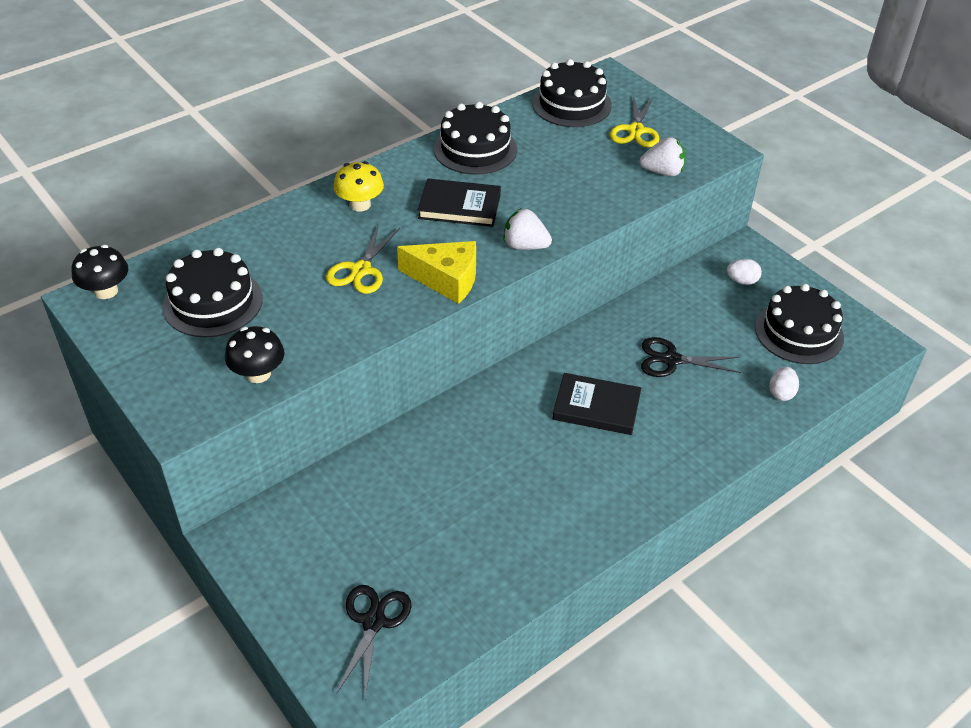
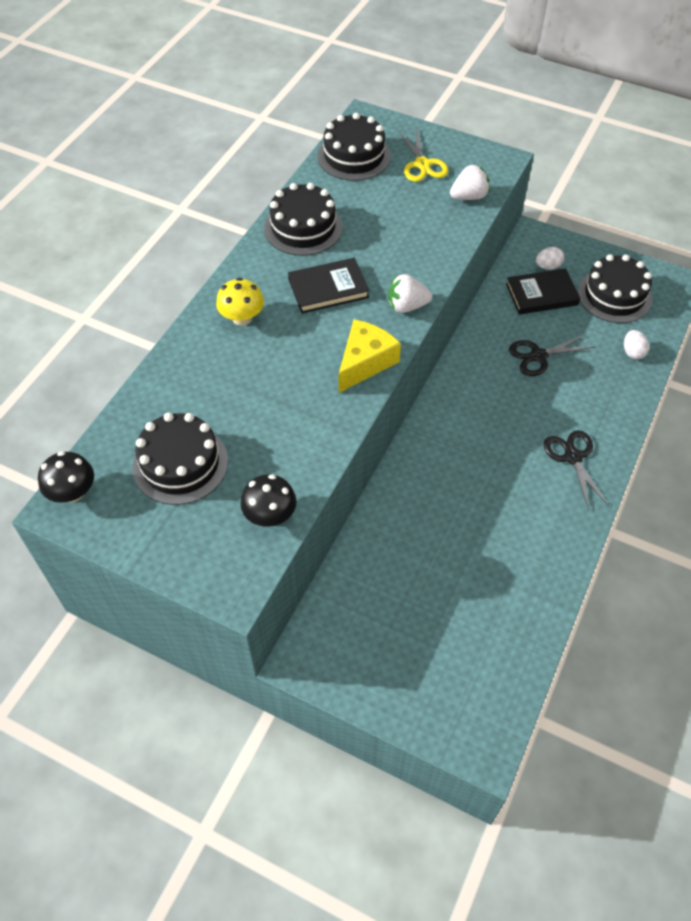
camera: 25 degrees left, 10 degrees up
yellow scissors [326,224,400,294] -> none
black scissors [336,585,412,698] -> black scissors moved to [544,430,609,510]
yellow cheese [397,241,476,304] -> yellow cheese turned 45 degrees counterclockwise [339,319,401,393]
black book [553,373,641,435] -> black book moved to [506,268,580,315]

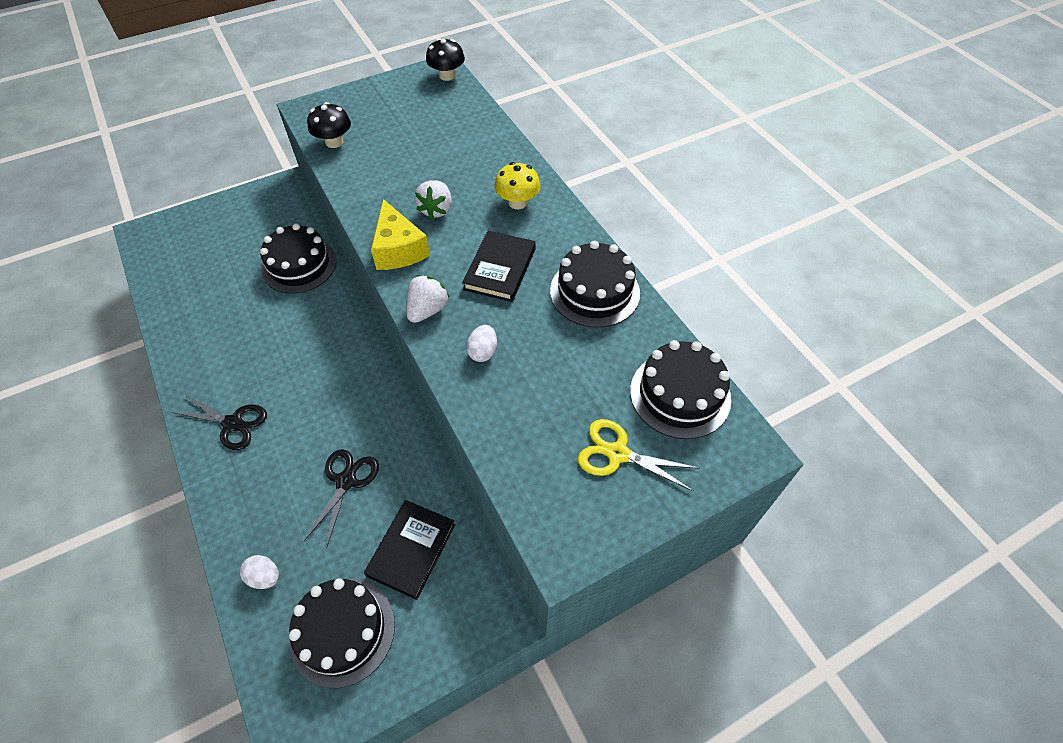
camera: 125 degrees right, 0 degrees up
black cake [132,413,228,505] -> black cake moved to [260,224,336,294]
white strawberry [450,164,490,200] -> white strawberry moved to [415,180,452,219]
white egg [536,247,564,270] -> white egg moved to [466,325,497,362]

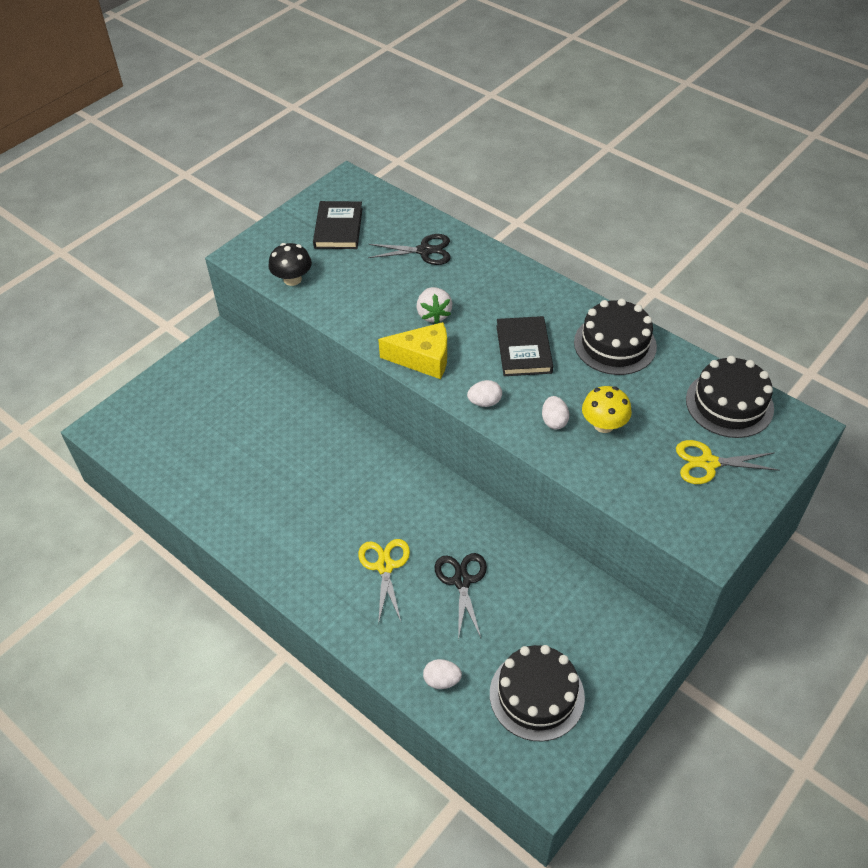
camera: 20 degrees left, 5 degrees down
black scissors [171,394,267,450] -> black scissors moved to [368,234,451,265]
black cake [260,224,336,294] -> none
black book [364,500,455,600] -> black book moved to [313,201,362,249]
yellow cheese [371,199,430,270] -> yellow cheese turned 45 degrees counterclockwise [378,322,447,379]
white strawberry [406,275,450,323] -> white egg [467,380,502,407]
black mushroom [426,38,465,81] -> none
yellow mushroom [495,162,541,209] -> yellow mushroom moved to [582,386,632,433]
none -> yellow scissors [358,539,410,624]

